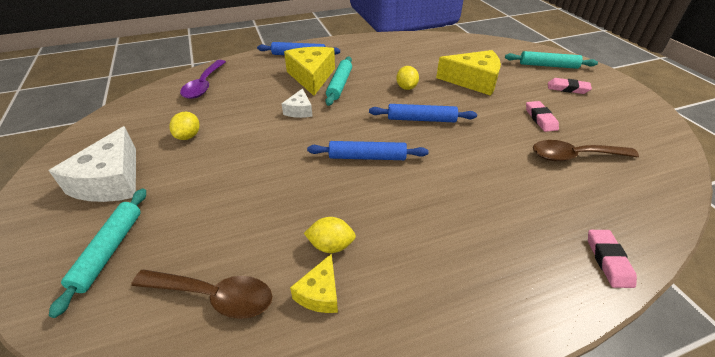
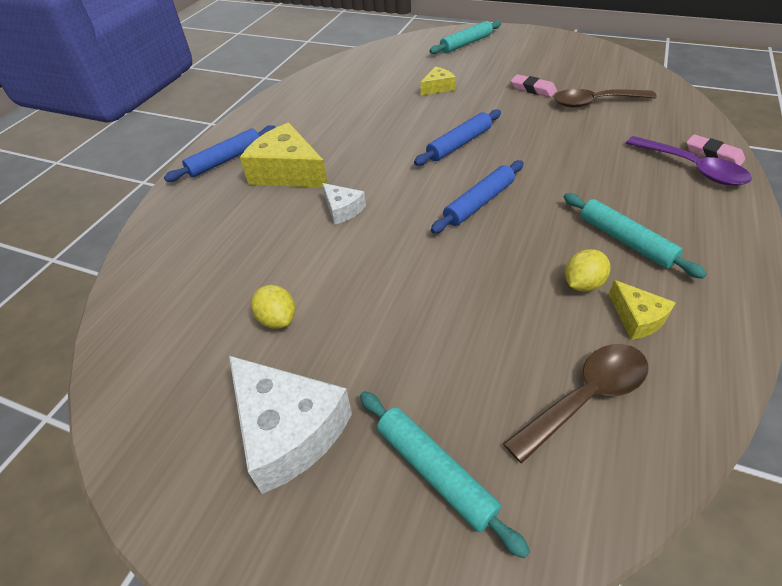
camera: 45 degrees left, 5 degrees up
purple spoon [180,60,226,99] -> purple spoon moved to [626,136,752,186]
turquoise rolling pin [326,57,352,106] -> turquoise rolling pin moved to [564,193,707,279]
yellow lemon [396,66,419,90] -> none
yellow cheese [436,50,501,96] -> yellow cheese [421,67,456,95], size x0.52
brown spoon [533,140,639,161] -> brown spoon turned 45 degrees clockwise [554,89,657,108]
pink eraser [548,78,592,94] -> none

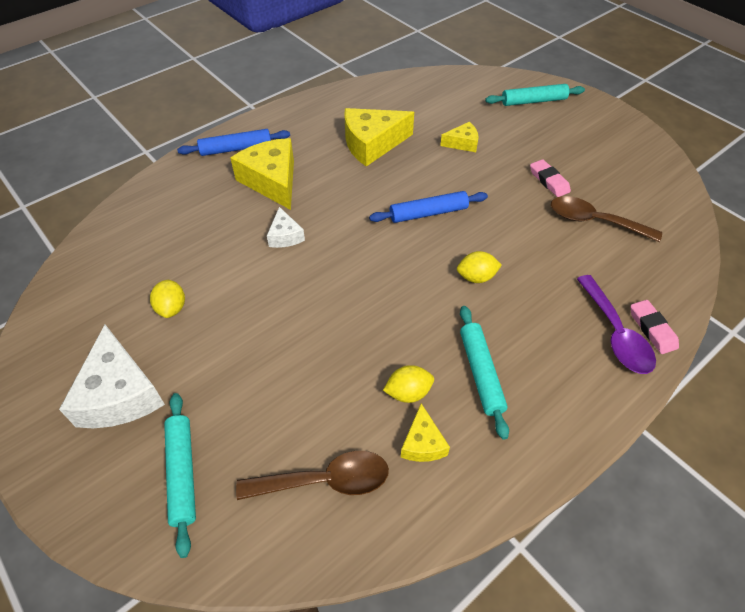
camera: 25 degrees right, 5 degrees up
blue rolling pin [431,160,524,233] -> none
none -> yellow cheese [345,108,414,166]
none -> yellow lemon [457,251,502,283]

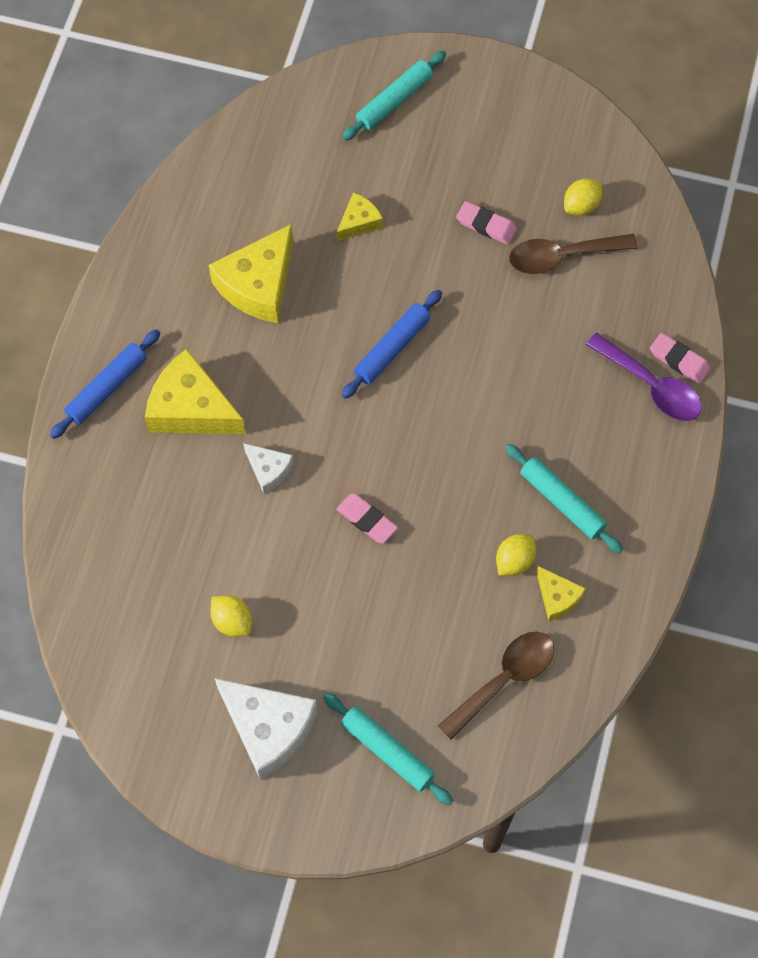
camera: 35 degrees left, 15 degrees up
yellow lemon [457,251,502,283] -> yellow lemon moved to [564,179,602,216]
none -> pink eraser [336,493,398,544]

